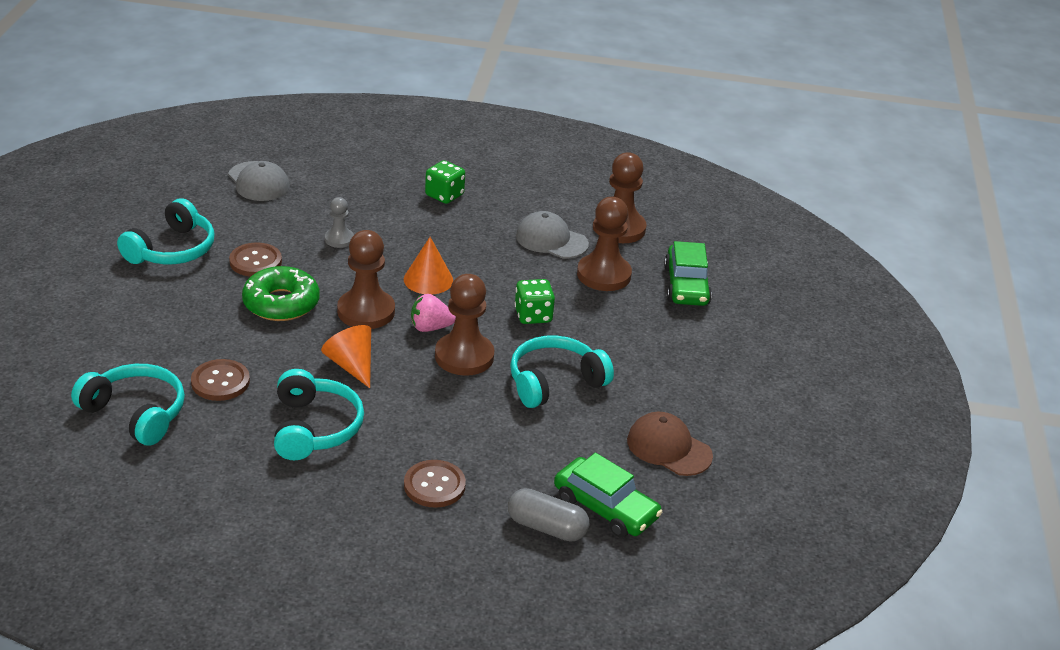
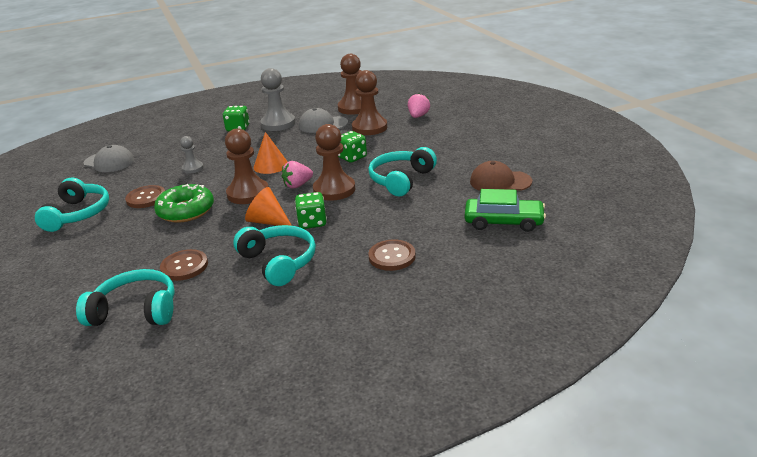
camera: 25 degrees left, 5 degrees down
grey capsule [508,488,590,542] -> none
green car [664,241,712,306] -> pink strawberry [408,93,430,118]
none -> grey pawn [260,68,295,131]
none -> green dice [295,192,327,229]

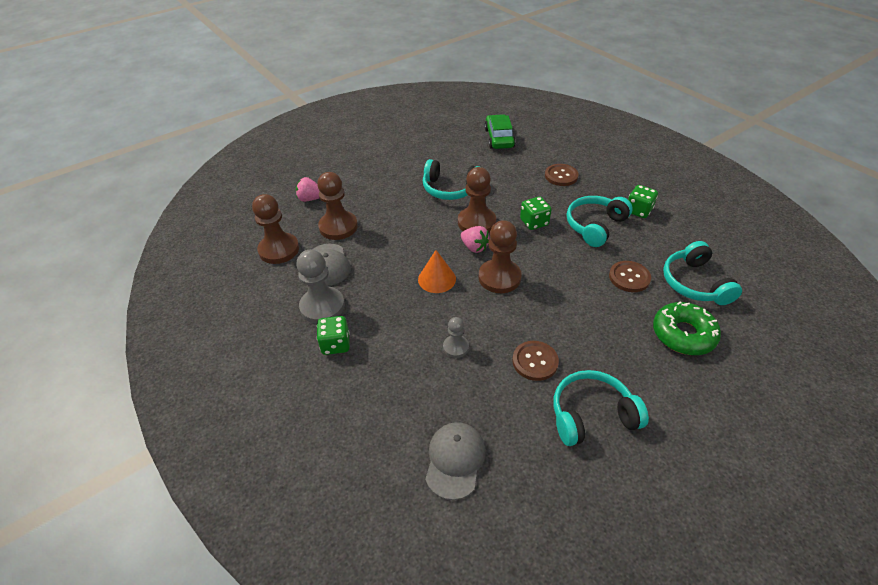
camera: 105 degrees left, 15 degrees up
green donut [154,184,214,223] -> green donut moved to [653,301,721,355]
orange cone [245,187,292,226] -> none
green dice [338,131,367,163] -> green dice moved to [628,185,658,218]
brown cap [470,161,532,191] -> none

